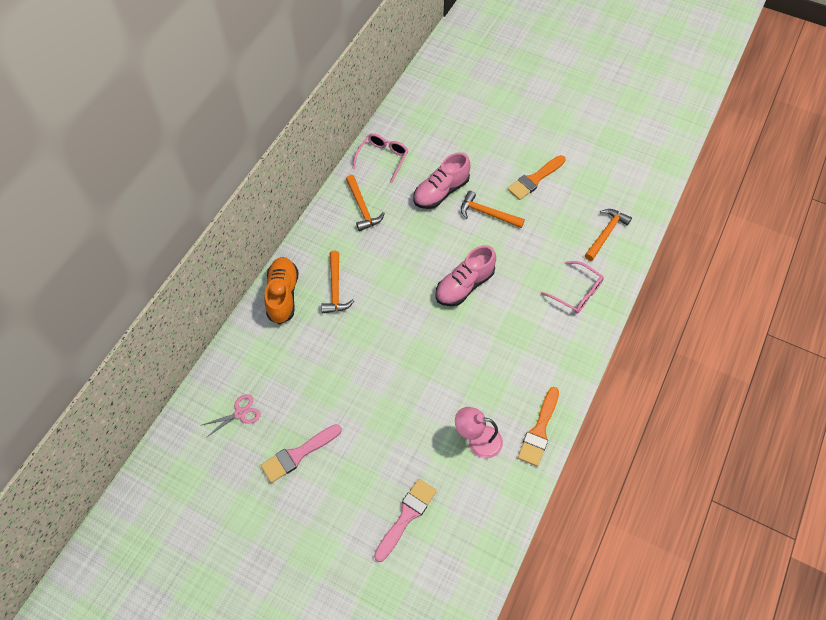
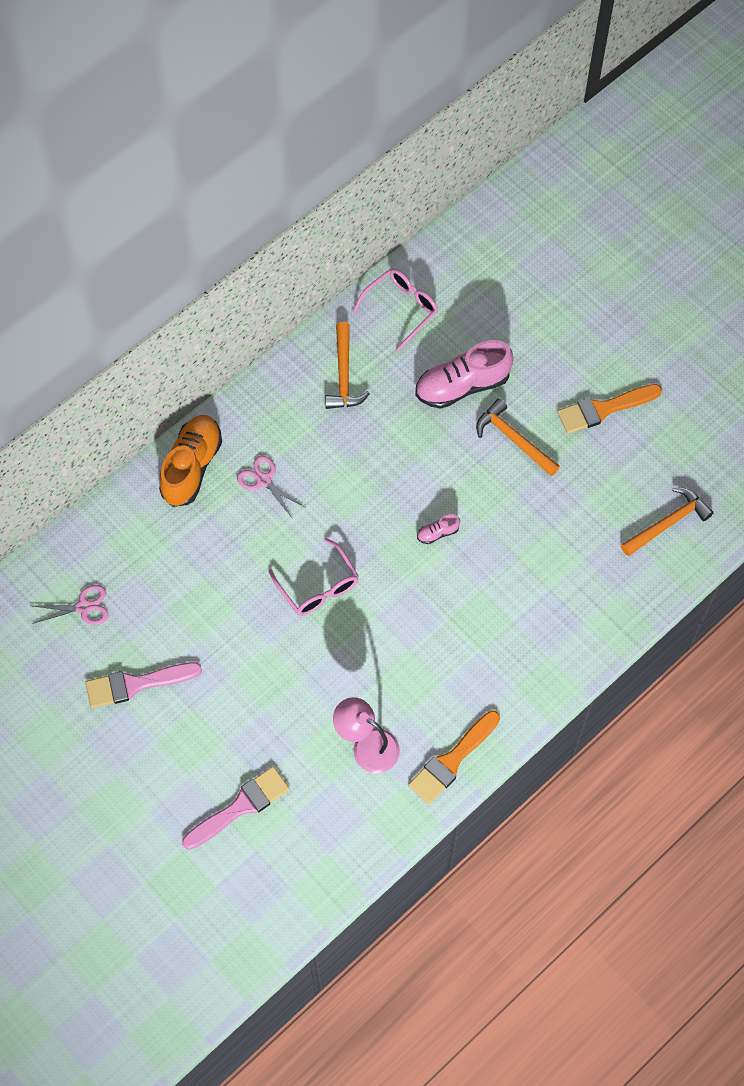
camera: 20 degrees right, 5 degrees up
orange hammer [321,251,354,313] -> pink scissors [237,456,305,519]
pink shoe [435,245,496,306] -> pink shoe [417,514,460,544], size x0.43
pink glasses [541,261,604,314] -> pink glasses moved to [268,538,359,616]

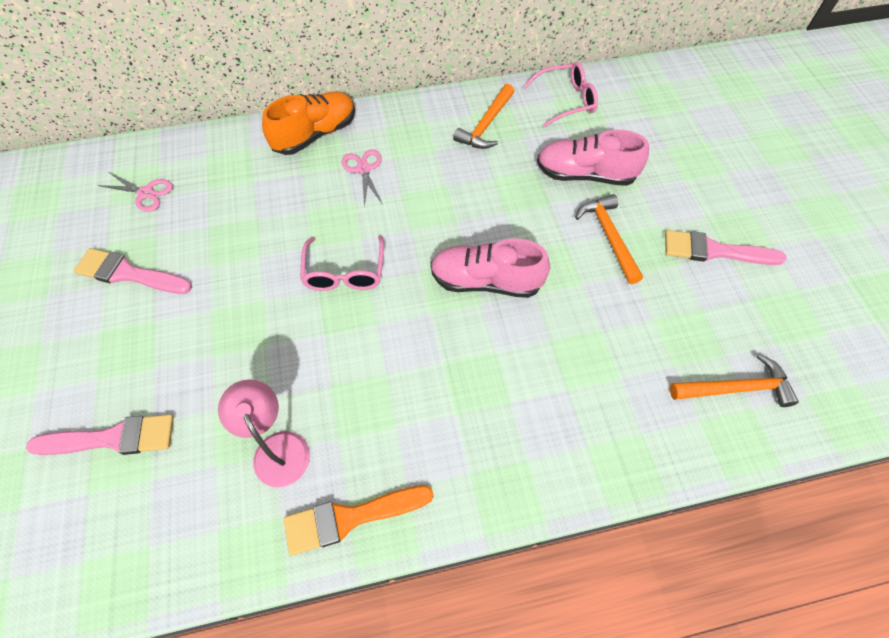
camera: 30 degrees right, 5 degrees down
pink shoe [417,514,460,544] -> pink shoe [430,238,550,298], size x2.31
orange brush [557,384,662,434] -> pink brush [665,230,787,265]

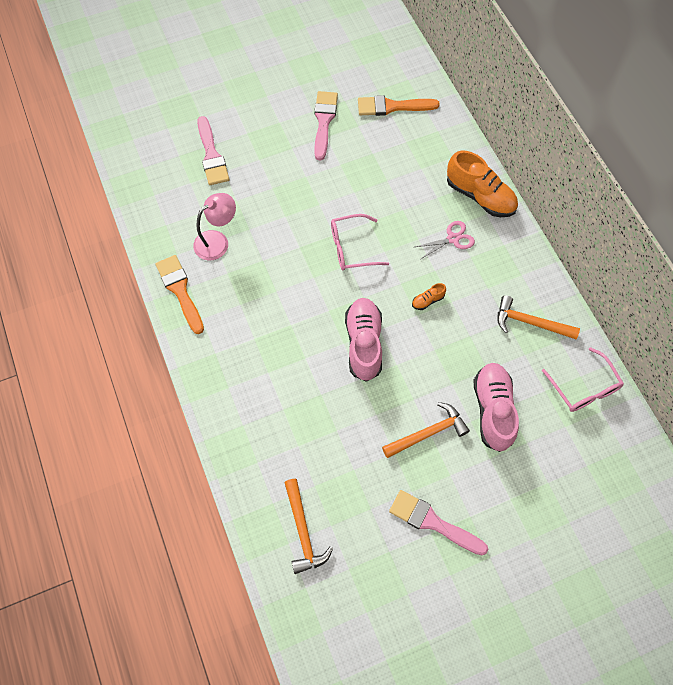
camera: 80 degrees right, 5 degrees up
pink scissors [97,172,173,212] -> orange brush [358,95,440,116]
pink brush [665,230,787,265] -> pink brush turned 60 degrees counterclockwise [389,490,488,555]
none -> orange shoe [412,283,446,310]

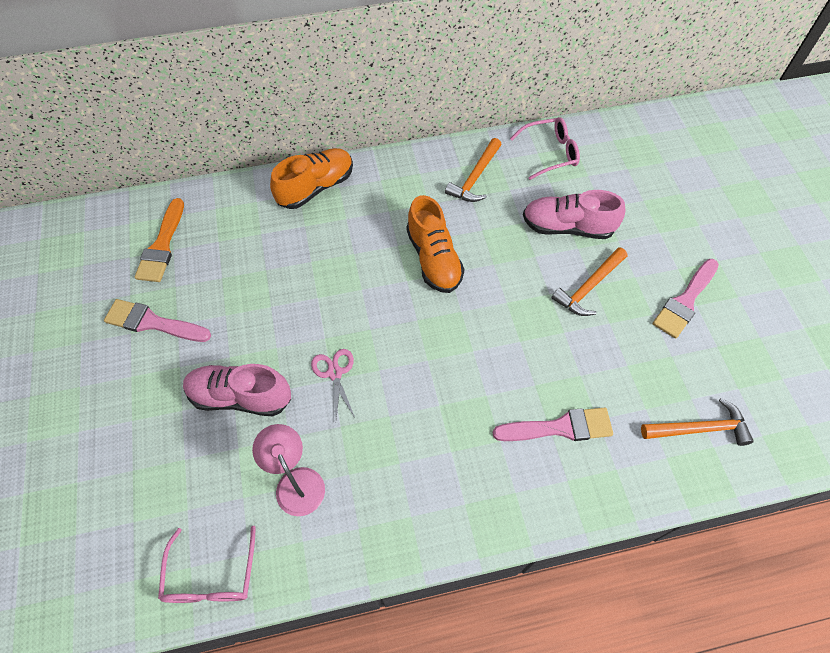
camera: 80 degrees left, 5 degrees down
orange brush [155,255,204,334] -> none
pink brush [197,116,229,185] -> pink brush moved to [493,407,613,441]
pink glasses [331,214,389,270] -> pink glasses moved to [158,526,256,603]
pink shoe [345,298,382,382] -> pink shoe moved to [183,364,291,416]
orange hammer [382,402,470,458] -> orange hammer turned 120 degrees counterclockwise [552,247,627,316]
orange shoe [412,283,446,310] -> orange shoe [406,195,465,293], size x2.31
pink scissors [415,221,475,259] -> pink scissors moved to [311,349,355,418]

